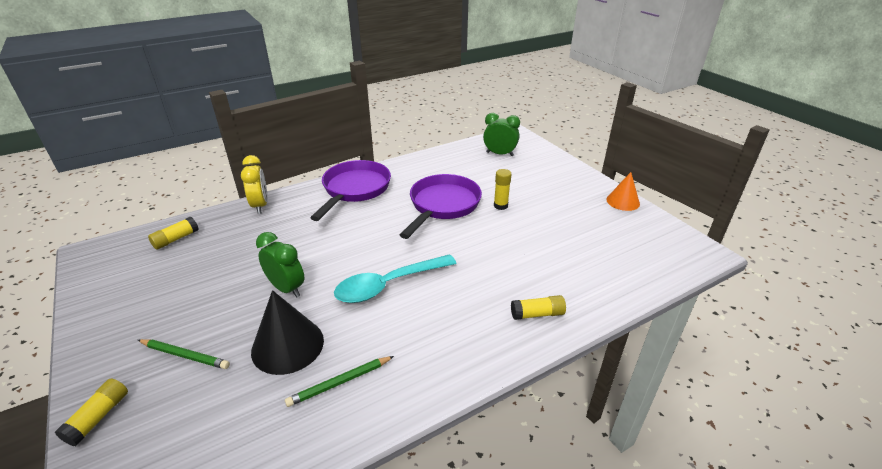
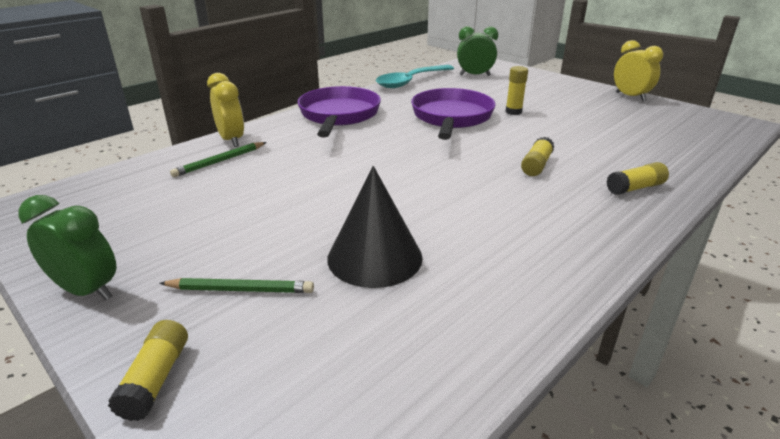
camera: 15 degrees left, 5 degrees down
yellow glue stick [148,217,199,250] -> yellow glue stick moved to [521,137,555,176]
green clock [256,232,304,298] -> green clock moved to [18,195,117,300]
green pencil [285,356,394,407] -> green pencil moved to [170,142,267,177]
turquoise spoon [334,254,457,303] -> turquoise spoon moved to [376,65,454,88]
orange cone [606,172,640,211] -> yellow clock [614,40,663,101]

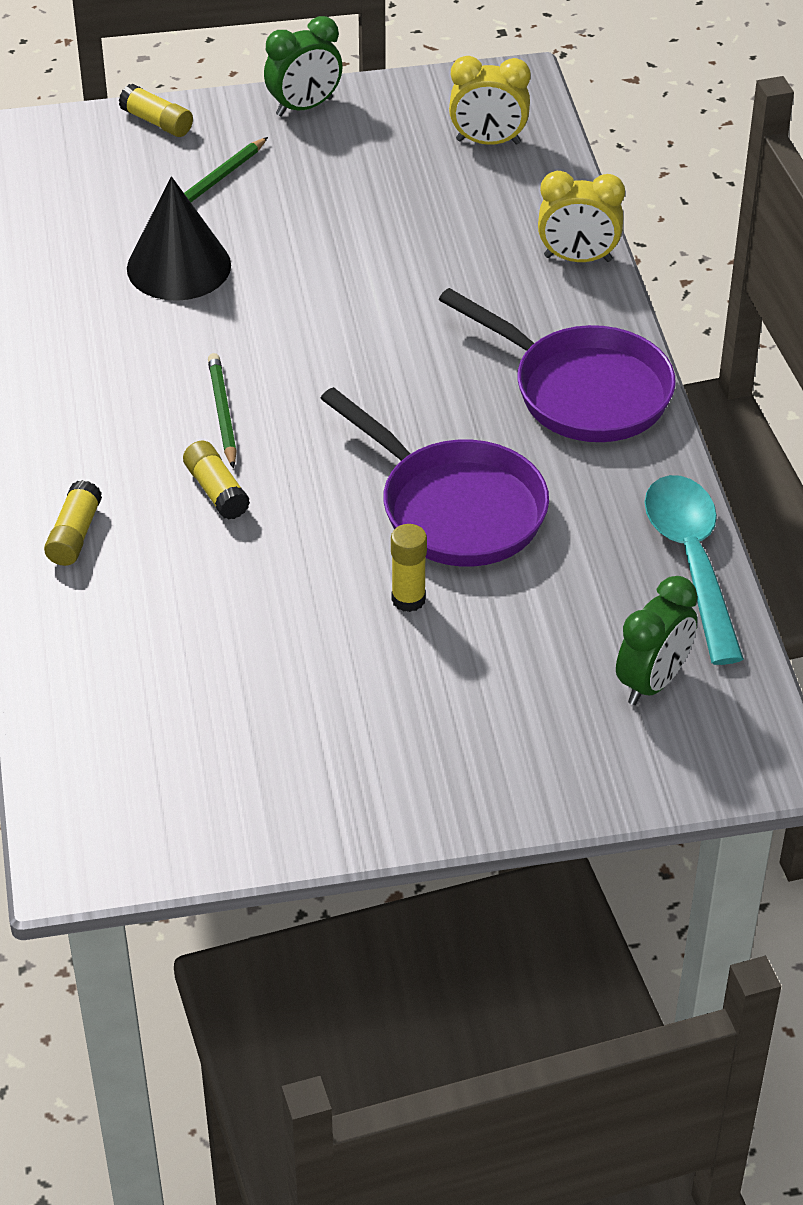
camera: 125 degrees right, 15 degrees up
green pencil [170,142,267,177] -> green pencil moved to [208,353,237,468]
yellow clock [614,40,663,101] -> yellow clock moved to [449,56,531,145]

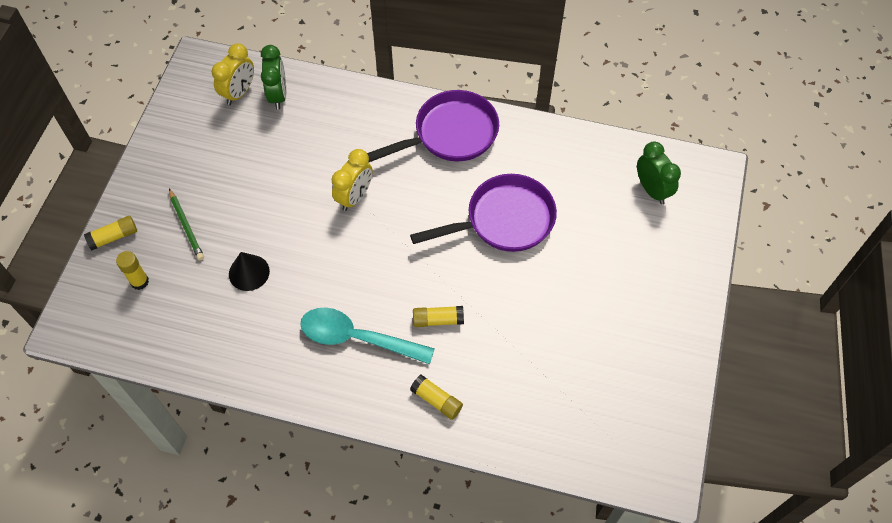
camera: 65 degrees left, 15 degrees up
black cone [127,176,231,301] -> black cone [229,252,270,291], size x0.65
green pencil [208,353,237,468] -> none
green clock [264,16,343,116] -> green clock moved to [261,45,286,110]
yellow glue stick [391,524,427,612] -> yellow glue stick moved to [116,251,149,290]
yellow clock [538,171,625,262] -> yellow clock moved to [332,149,373,211]
turquoise spoon [644,475,744,665] -> turquoise spoon moved to [300,308,435,364]

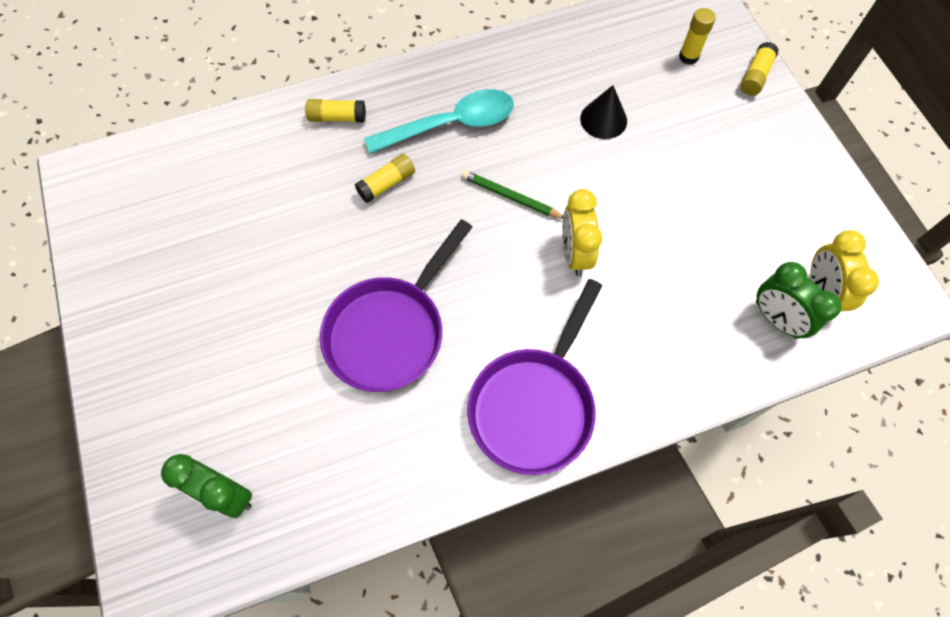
camera: 145 degrees right, 5 degrees up
green pencil [169,189,204,260] -> green pencil moved to [461,170,563,219]

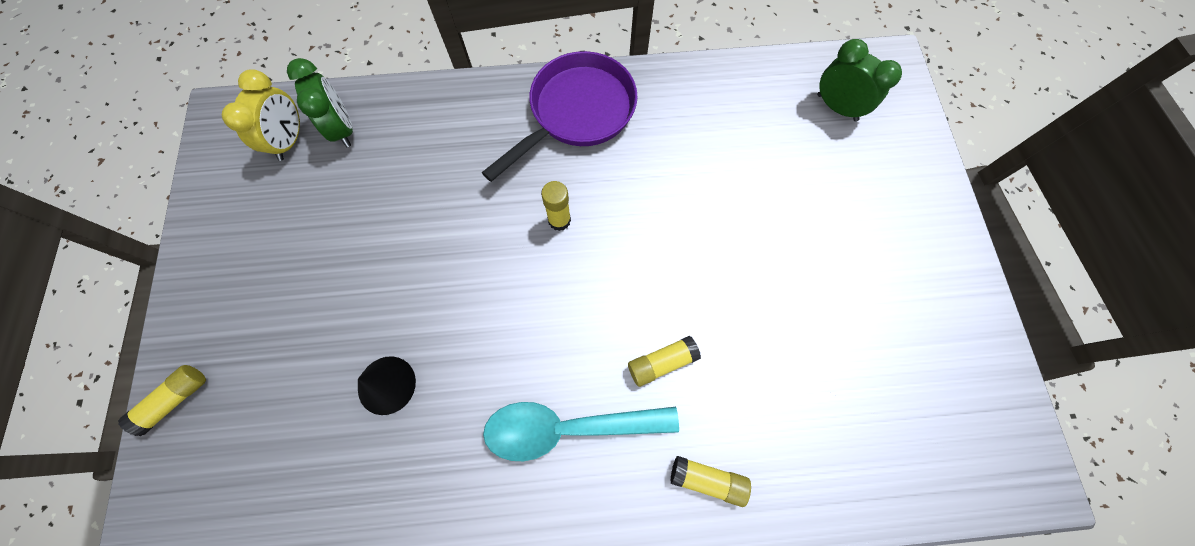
camera: 165 degrees left, 5 degrees up
purple pan [320,219,472,392] -> none
green pencil [461,170,563,219] -> none
yellow clock [562,189,602,276] -> none
yellow glue stick [679,8,716,65] -> yellow glue stick moved to [541,181,571,231]

